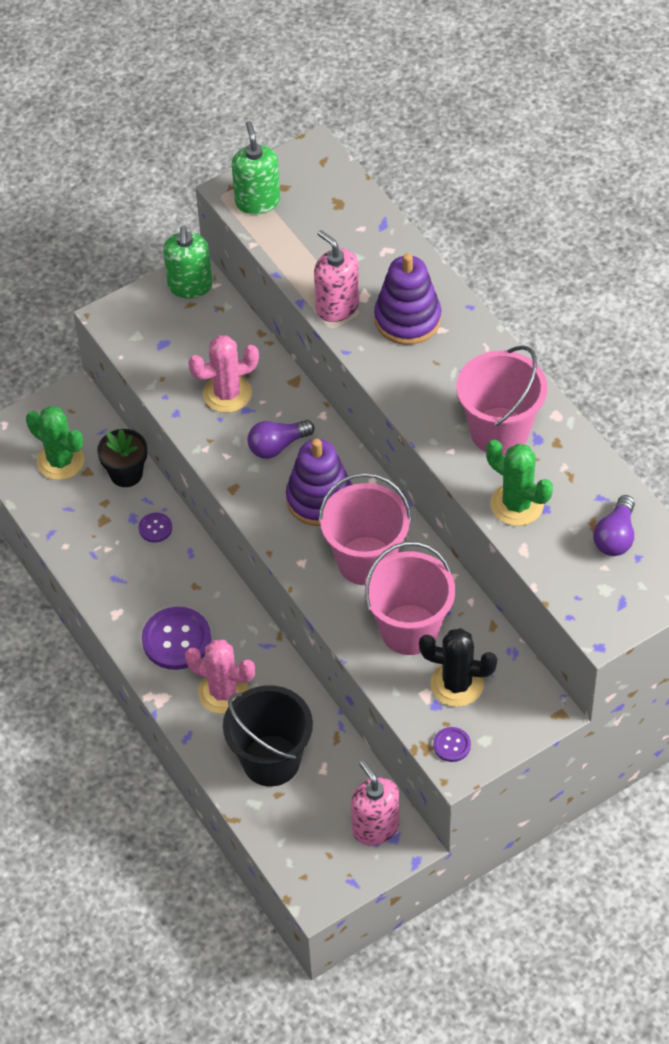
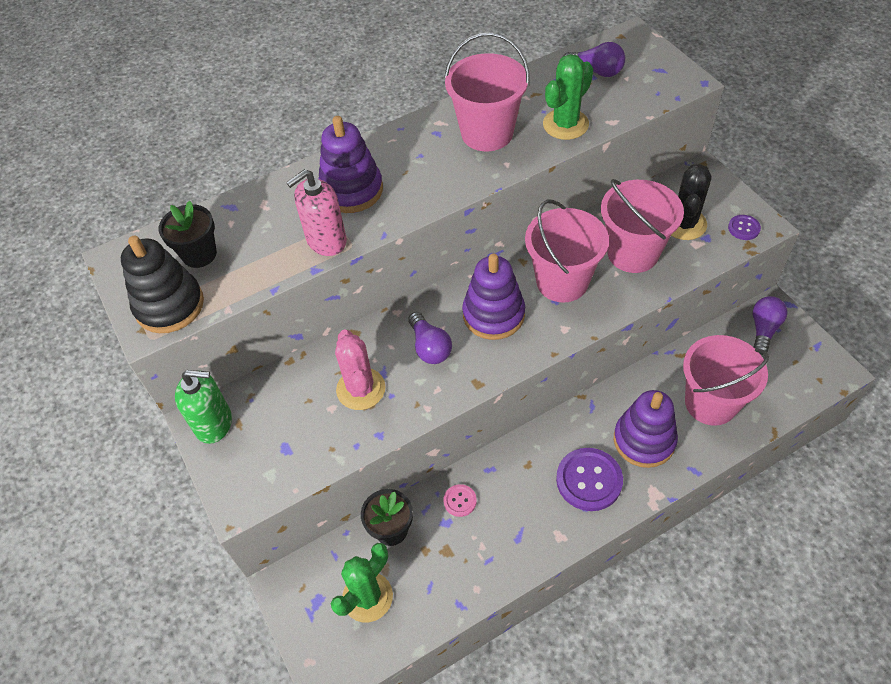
camera: 85 degrees left, 0 degrees up
purple button [139,513,172,542] -> pink button [443,484,477,517]
pink cactus [185,640,255,714] -> purple stacking toy [614,390,678,468]
black bucket [223,685,313,787] -> pink bucket [683,335,769,426]
green soap dispenser [232,121,280,214] -> black stacking toy [121,236,204,333]
pink soap dispenser [351,760,400,846] -> purple light bulb [753,296,788,355]
none -> black flower pot [159,201,217,268]

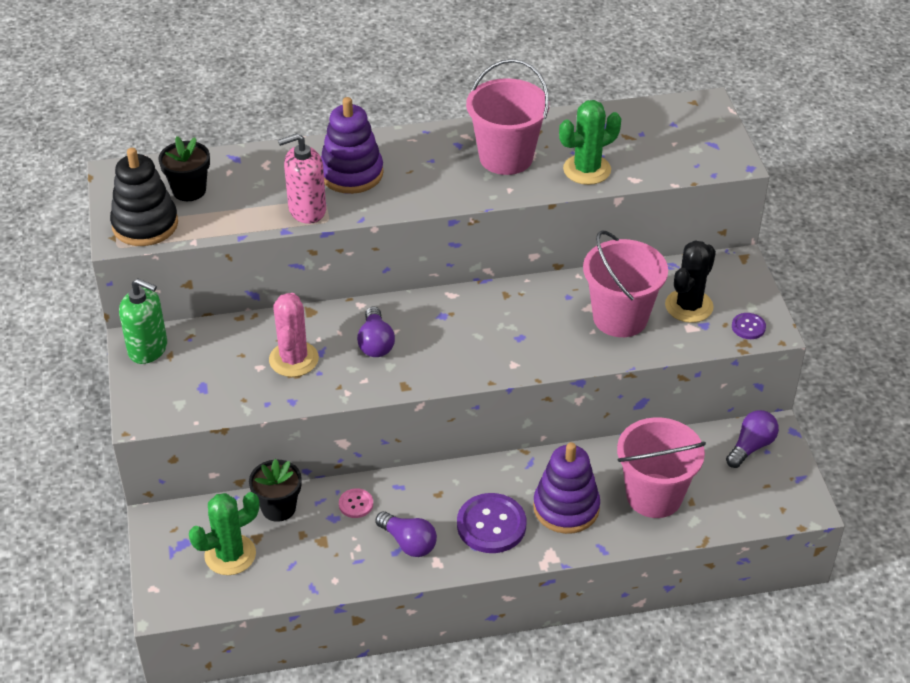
camera: 15 degrees right, 10 degrees down
purple stacking toy [462,254,525,340] -> none
pink bucket [525,199,609,302] -> none
purple light bulb [564,42,625,77] -> purple light bulb moved to [375,511,437,557]

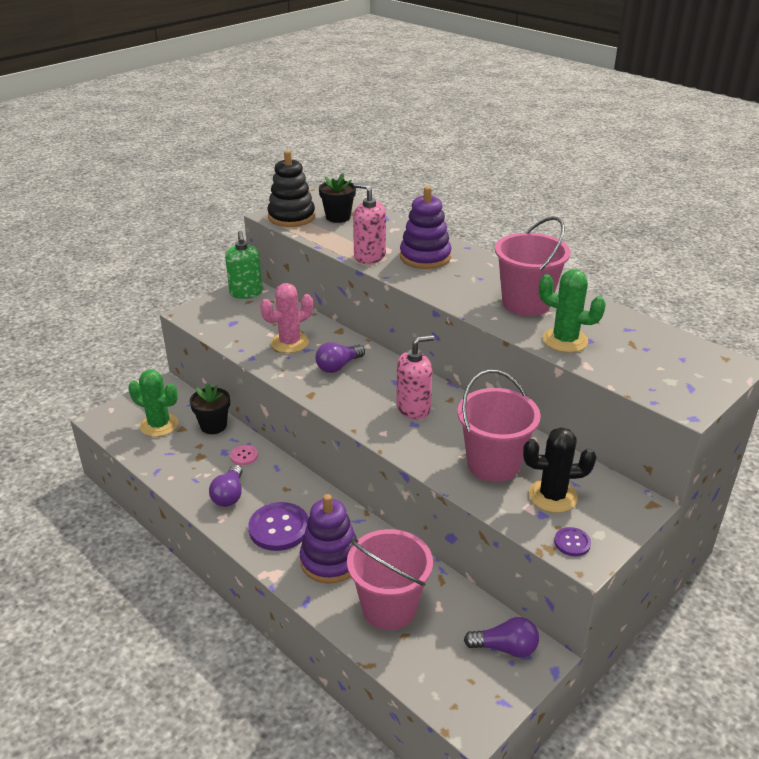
camera: 55 degrees right, 10 degrees down
none -> pink soap dispenser [396,335,435,419]

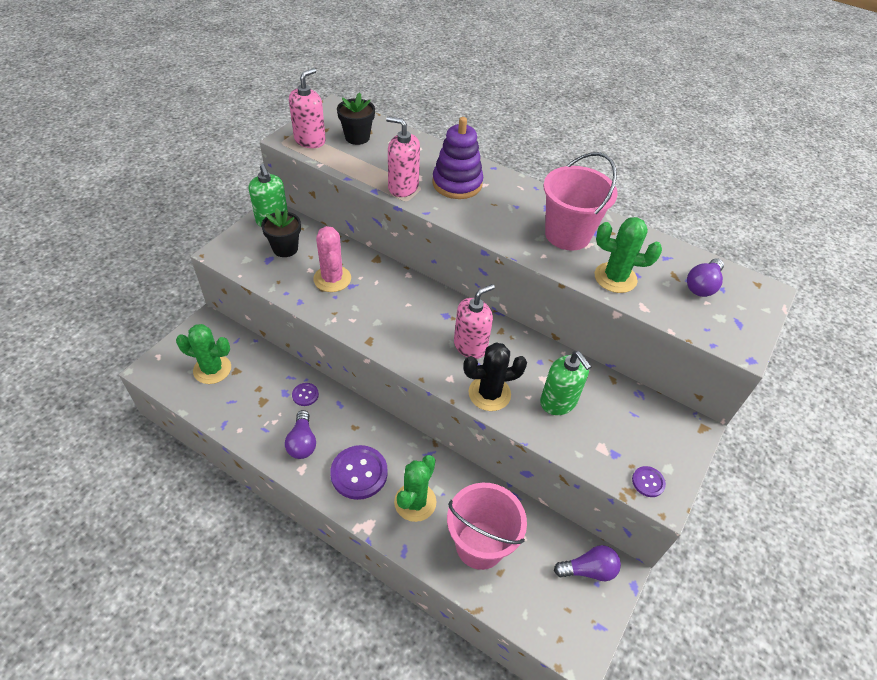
camera: 15 degrees left, 15 degrees up
black flower pot [190,383,230,434] -> black flower pot moved to [261,208,301,257]
pink button [230,445,258,465] -> purple button [292,383,319,406]
pink cactus [260,283,313,353] -> pink cactus turned 60 degrees counterclockwise [313,226,351,292]
black stacking toy [268,150,315,227] -> pink soap dispenser [289,68,326,148]
purple stacking toy [300,494,357,584] -> green cactus [394,455,437,522]
purple light bulb [316,342,365,373] -> purple light bulb moved to [687,258,724,297]
pink bucket [457,369,541,482] -> green soap dispenser [540,351,591,415]
black cactus [523,427,596,513] -> black cactus moved to [463,343,527,411]

